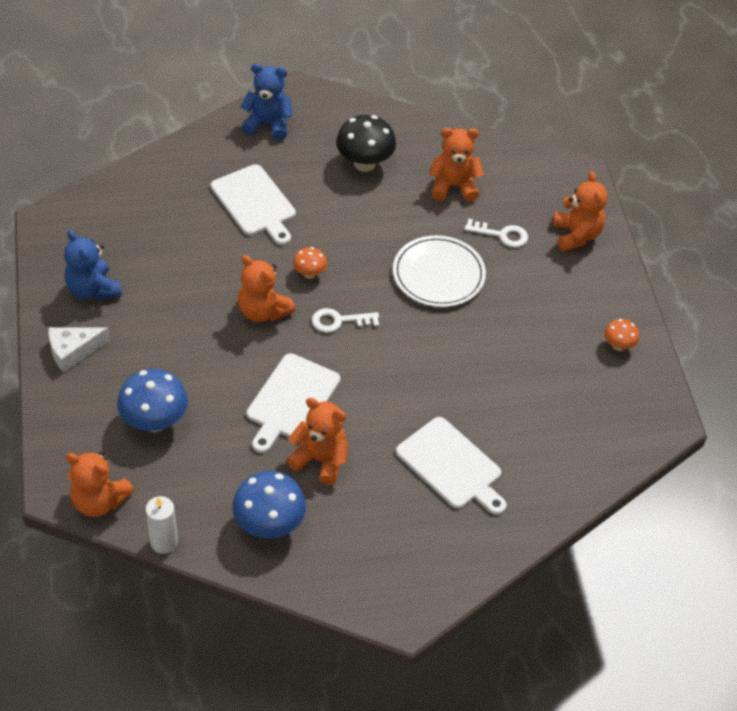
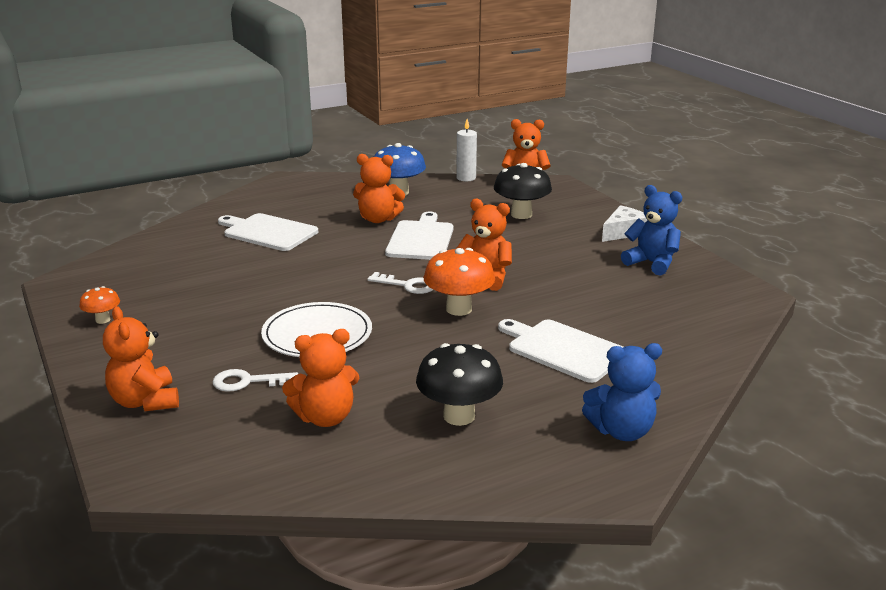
camera: 165 degrees right, 25 degrees down
blue mushroom [117,369,188,432] -> black mushroom [494,163,552,219]
orange mushroom [293,247,327,279] -> orange mushroom [424,248,495,316], size x1.87
white key [312,308,379,333] -> white key turned 45 degrees clockwise [367,272,433,294]

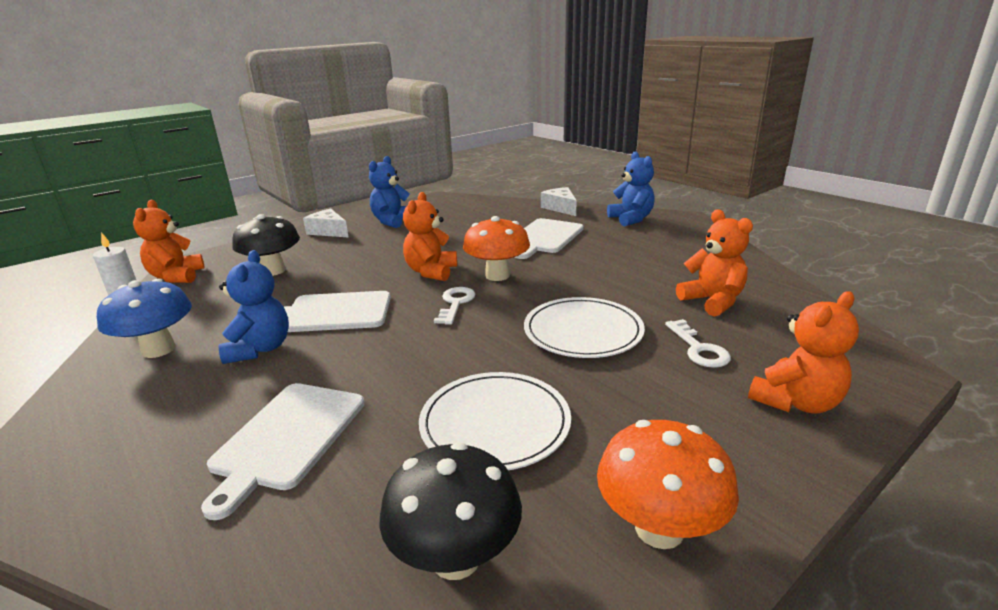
camera: 100 degrees left, 0 degrees up
orange mushroom [79,286,120,324] -> orange mushroom [597,420,739,549], size x1.87
orange teddy bear [353,154,405,223] -> blue teddy bear [219,250,289,364]
black mushroom [416,343,503,426] -> black mushroom moved to [379,442,522,580]
none -> white plate [419,372,571,470]
none -> white cheese [541,187,577,216]

